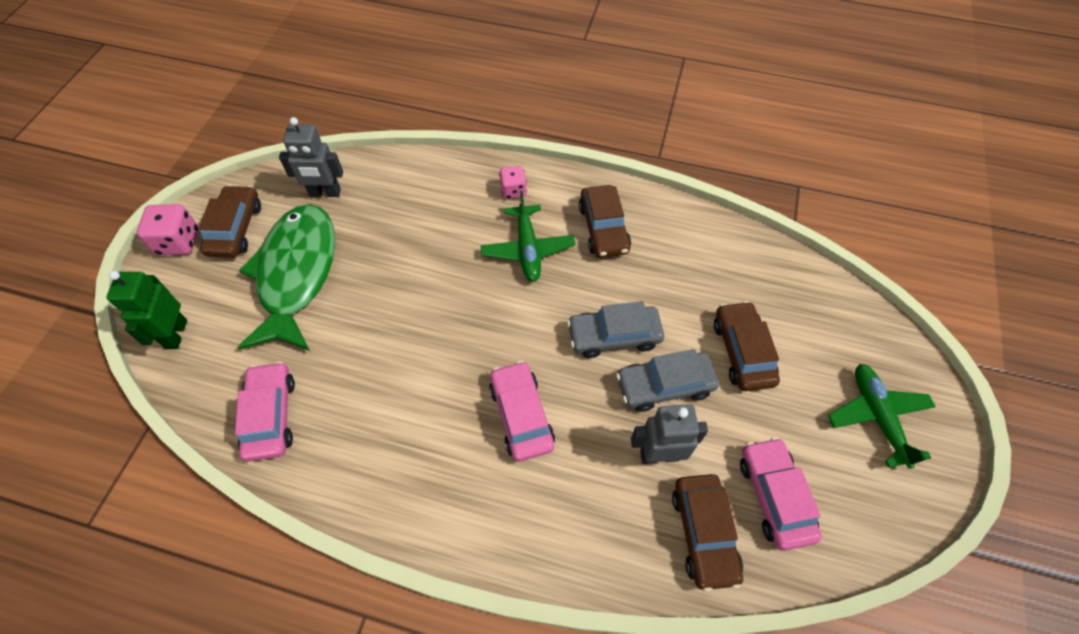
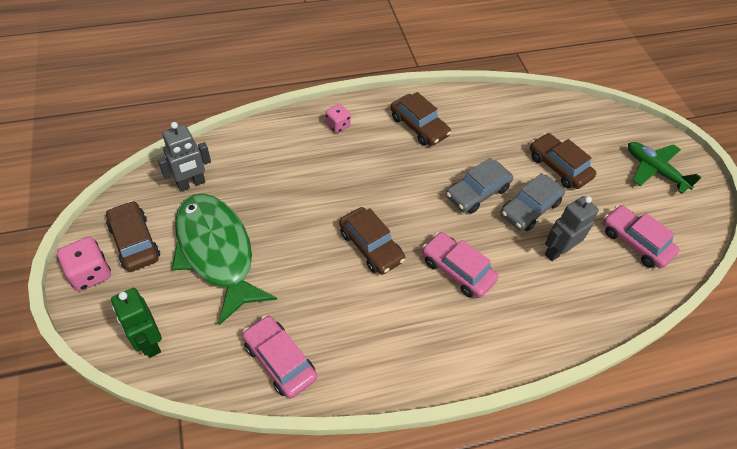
camera: 35 degrees left, 5 degrees down
green plane [481,191,575,282] -> none
brown car [672,474,743,592] -> brown car moved to [339,207,405,275]

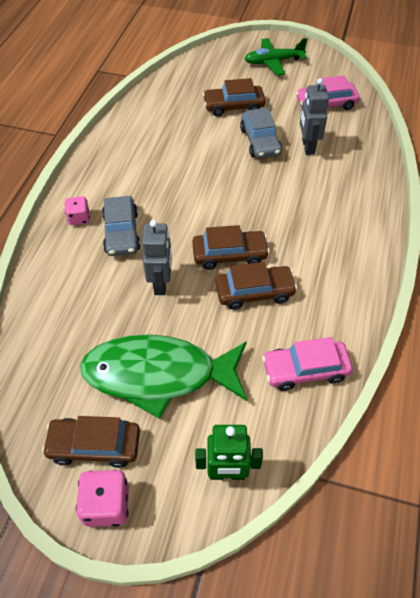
camera: 55 degrees left, 0 degrees up
grey robot [157,122,211,192] -> grey robot moved to [142,220,172,295]
brown car [391,92,451,146] -> brown car moved to [215,262,297,310]
pink car [422,232,499,298] -> none
grey car [446,158,513,214] -> grey car moved to [102,196,141,256]

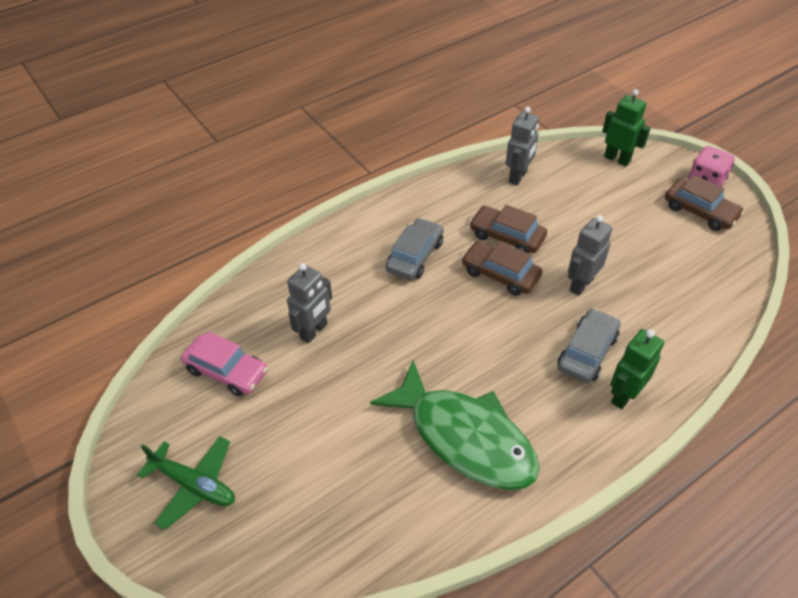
camera: 140 degrees left, 5 degrees down
pink dice [65,196,90,225] -> green robot [610,329,664,409]
green fish [80,334,247,419] -> green fish moved to [370,360,540,490]
brown car [203,78,266,116] -> none
grey car [240,108,282,159] -> grey car moved to [385,218,444,280]
pink car [262,337,352,391] -> grey robot [506,107,539,185]

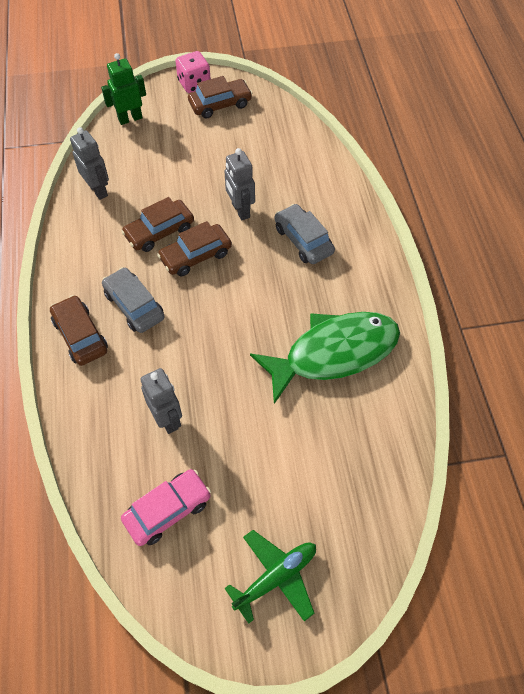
camera: 65 degrees left, 10 degrees up
green robot [610,329,664,409] -> none
none -> brown car [50,295,108,366]

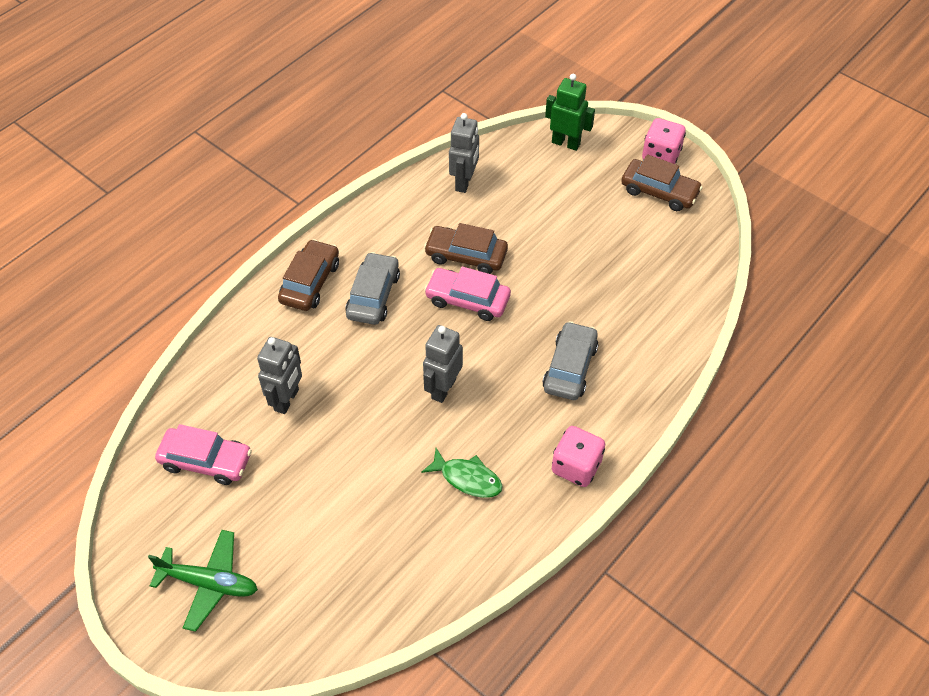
camera: 50 degrees right, 5 degrees down
brown car [157,221,232,276] -> pink car [424,267,511,321]
grey robot [224,148,255,220] -> grey robot moved to [423,325,463,403]
green fish [250,312,400,404] -> green fish [421,448,503,498], size x0.46
none -> pink dice [552,426,605,487]

